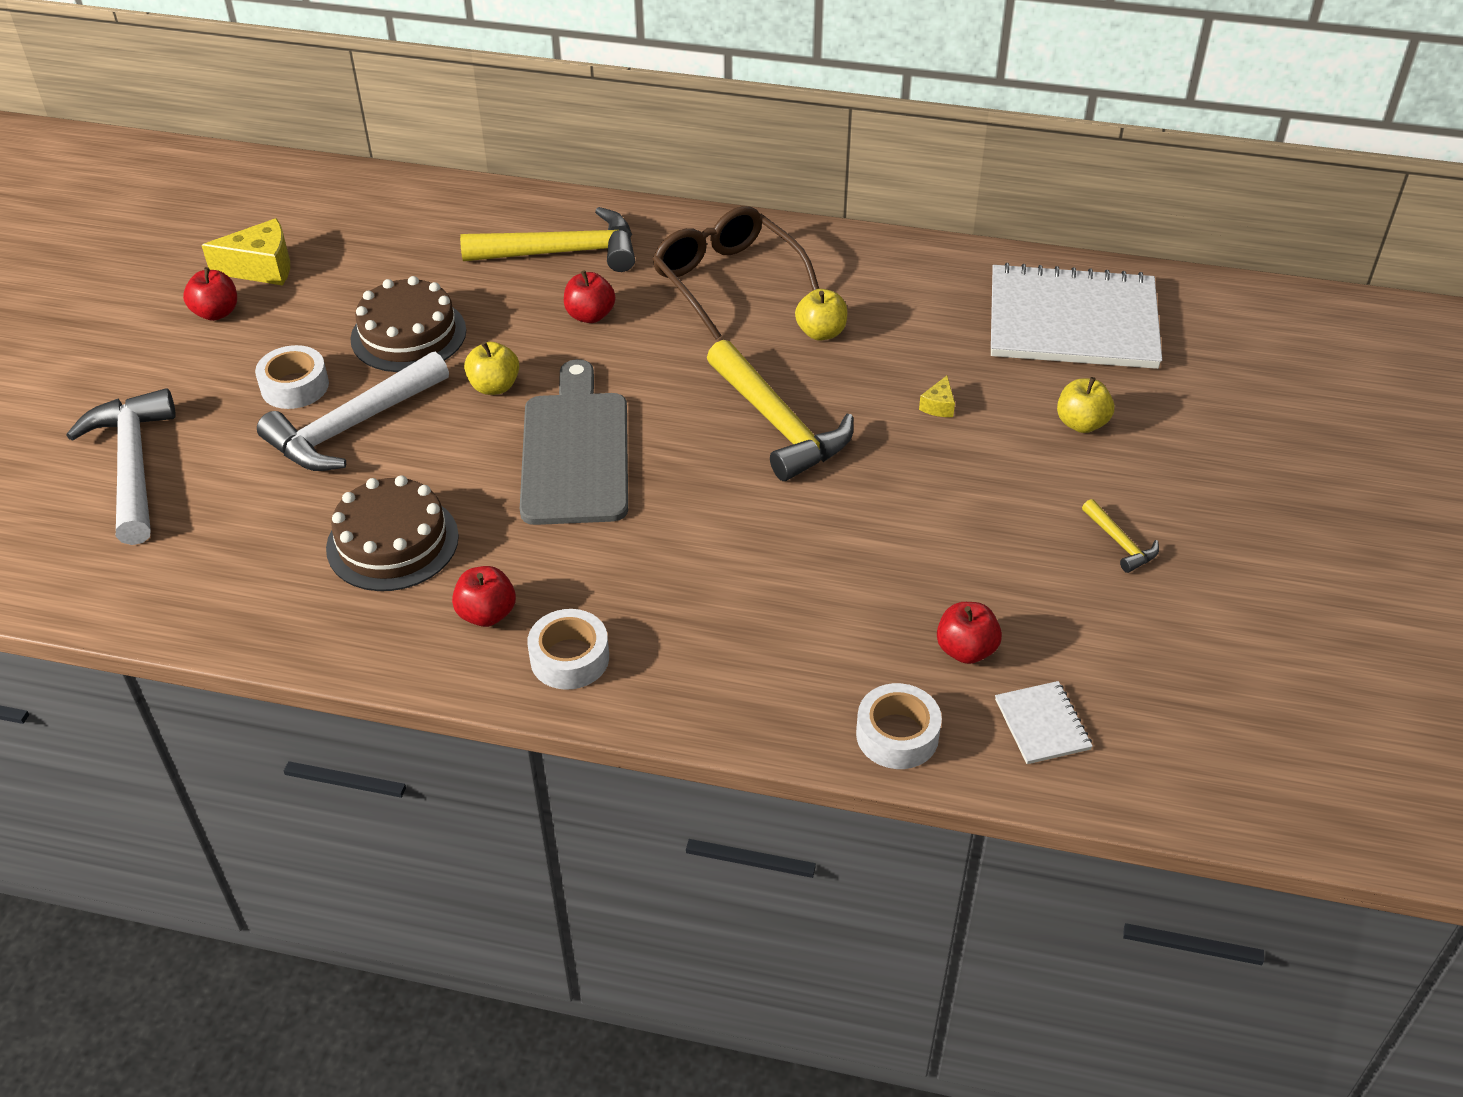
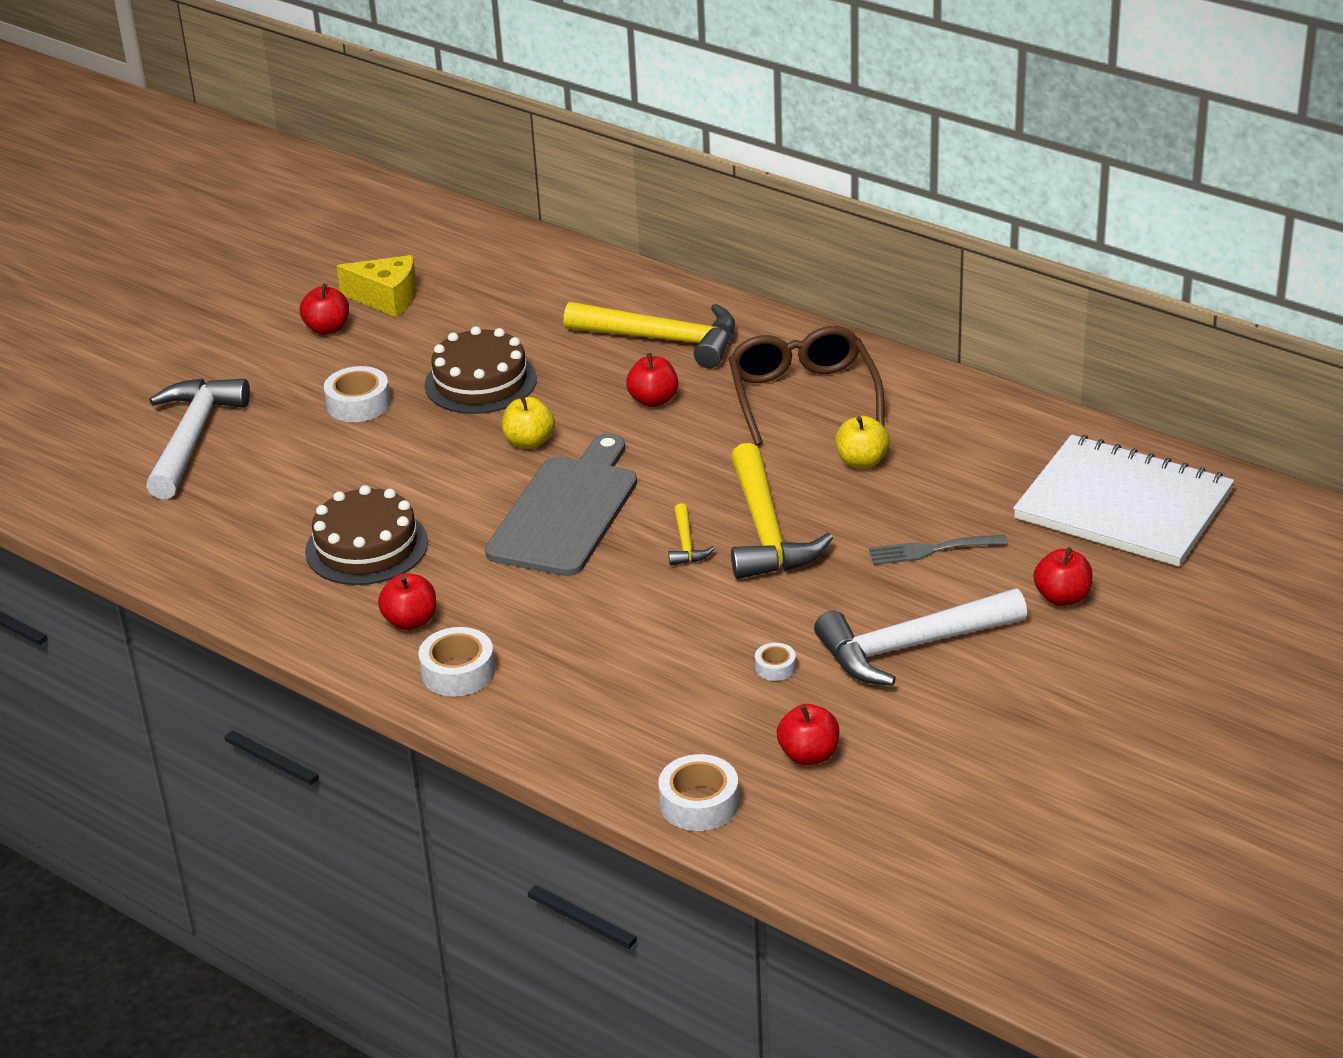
camera: 25 degrees right, 10 degrees down
white hammer [257,352,449,471] -> white hammer moved to [814,589,1027,686]
yellow cheese [919,376,955,417] -> grey fork [869,535,1008,565]
white notebook [995,681,1093,764] -> none
yellow apple [1057,377,1114,433] -> red apple [1033,547,1092,606]
yellow hammer [1082,499,1159,573] -> yellow hammer moved to [668,503,715,565]
none -> white tape [755,643,796,681]

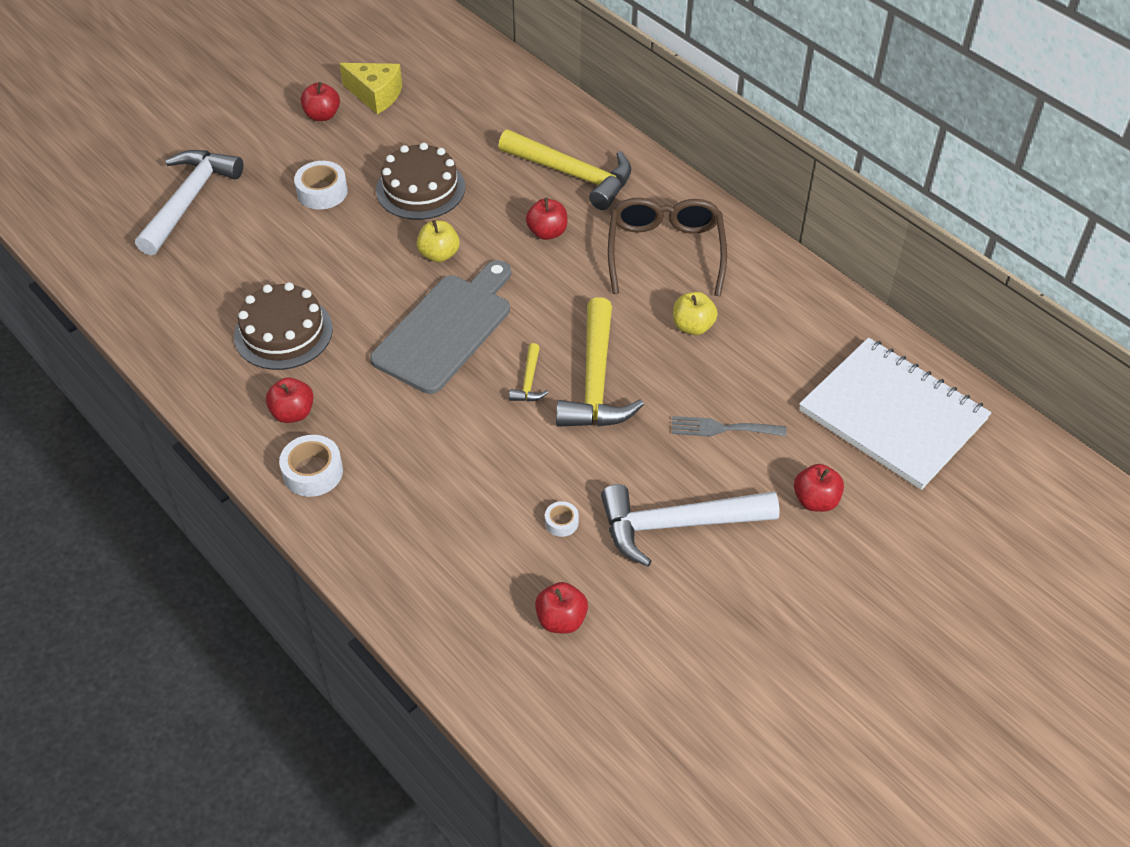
camera: 10 degrees right, 15 degrees up
white tape [658,754,739,831] -> none

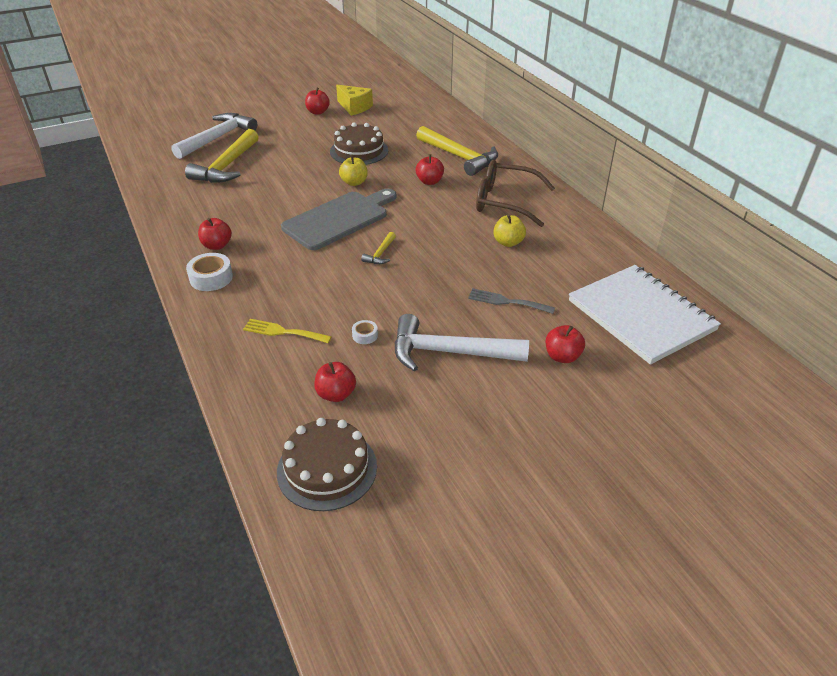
camera: 15 degrees right, 10 degrees down
brown cake [234,282,333,370] -> brown cake moved to [277,418,377,511]
white tape [294,161,348,209] -> none
yellow hammer [556,297,644,427] -> yellow hammer moved to [185,129,259,183]
brown glasses [608,198,727,296] -> brown glasses turned 90 degrees counterclockwise [476,160,555,227]
none -> yellow fork [243,319,332,343]

